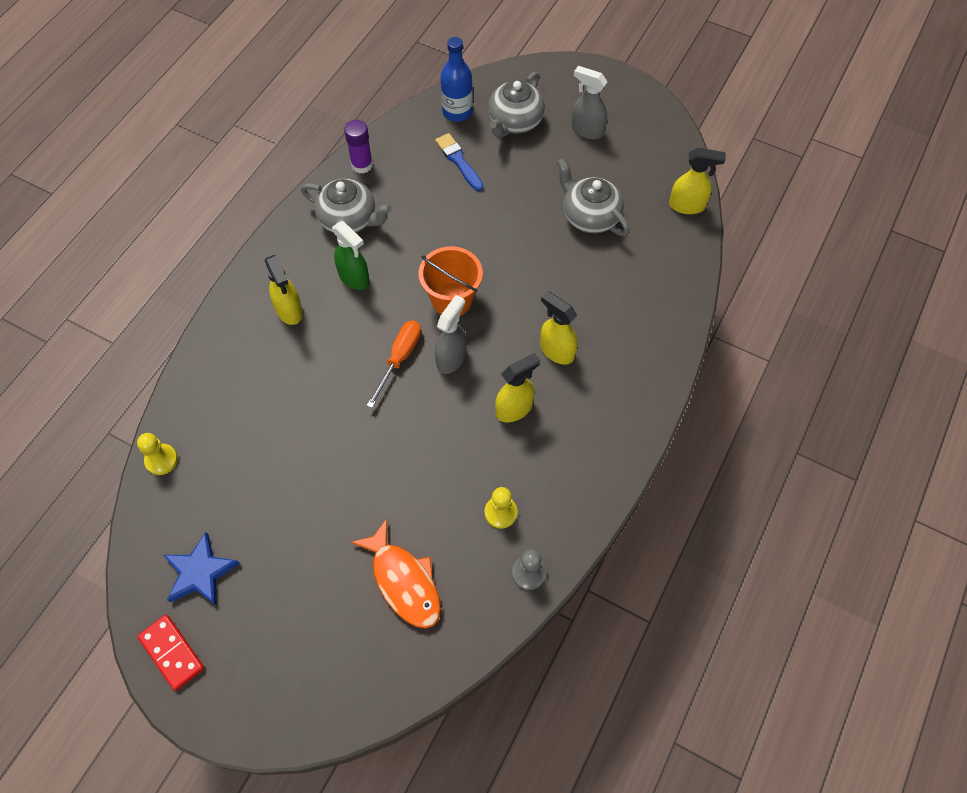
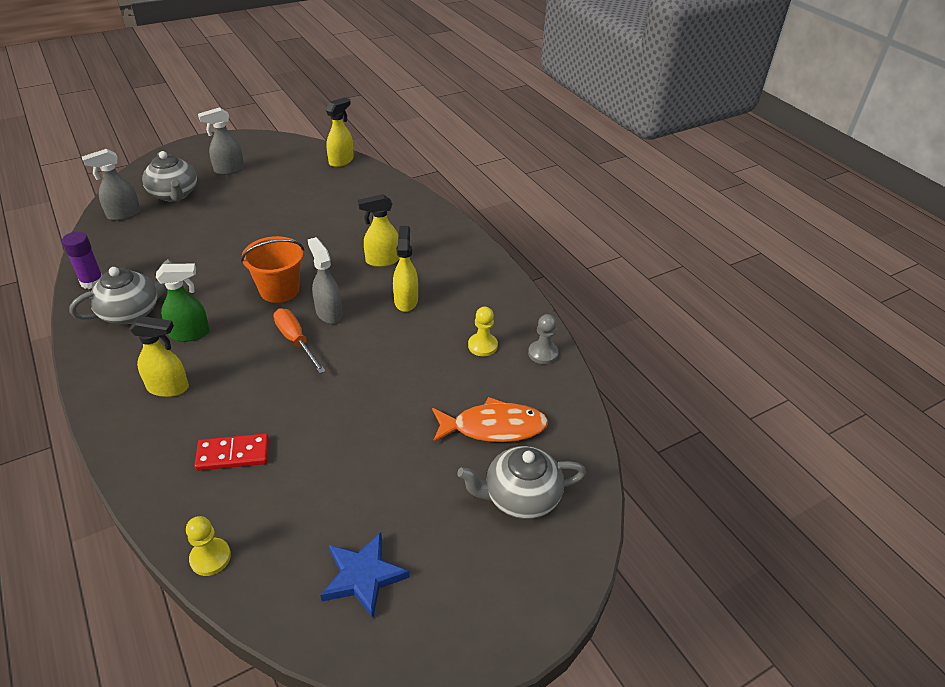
camera: 60 degrees left, 20 degrees down
red domino [137,615,204,691] -> red domino moved to [194,434,269,471]
blue brush [435,133,483,191] -> none
blue bottle [441,37,473,122] -> grey spray bottle [82,149,141,221]
grey teapot [557,158,629,236] -> grey teapot moved to [457,446,586,519]

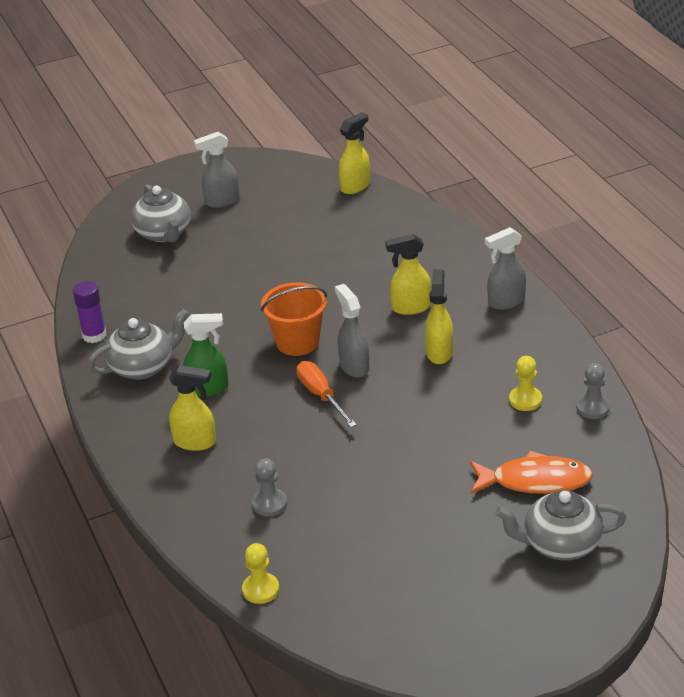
camera: 10 degrees right, 5 degrees down
grey spray bottle [82,149,141,221] -> grey spray bottle moved to [485,227,526,310]
red domino [194,434,269,471] -> grey pawn [252,458,287,516]
blue star [320,532,410,618] -> none

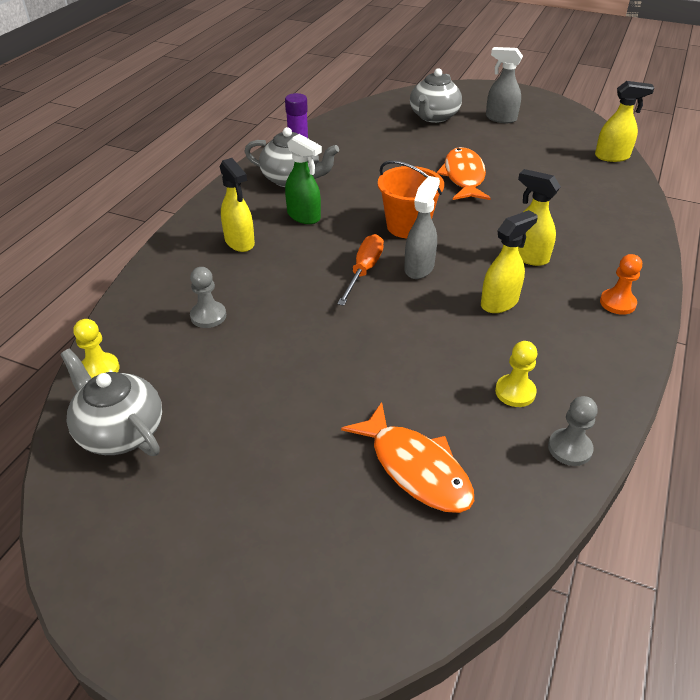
camera: 45 degrees right, 5 degrees up
grey spray bottle [485,227,526,310] -> orange pawn [600,254,642,315]
grey teapot [495,490,626,560] -> grey teapot moved to [60,349,162,456]
none -> orange fish [437,147,491,200]

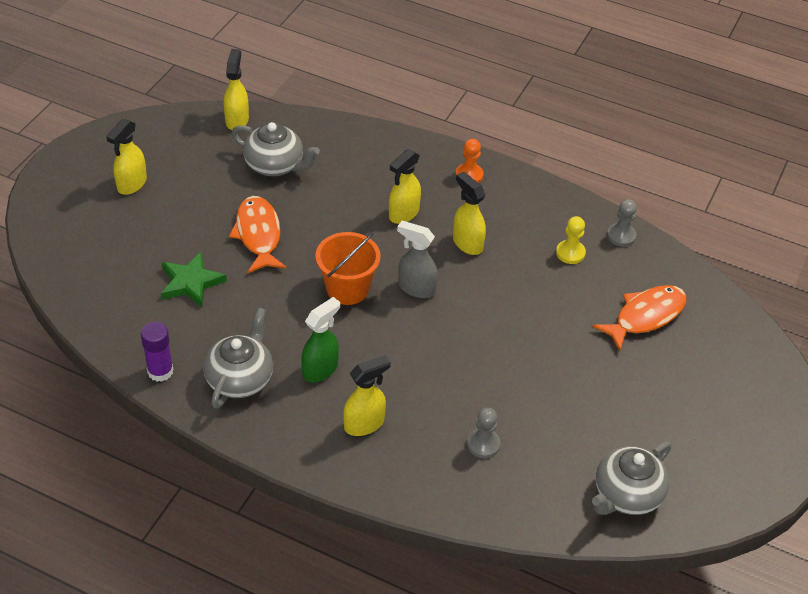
camera: 90 degrees left, 5 degrees up
yellow pawn [73,319,119,378] -> none
orange screwdriver [337,234,384,306] -> none
grey teapot [410,68,462,123] -> grey teapot moved to [232,122,320,176]
orange fish [437,147,491,200] -> orange fish turned 75 degrees clockwise [229,196,286,273]
grey spray bottle [486,47,523,123] -> yellow spray bottle [106,119,147,195]
none -> green star [161,251,227,307]

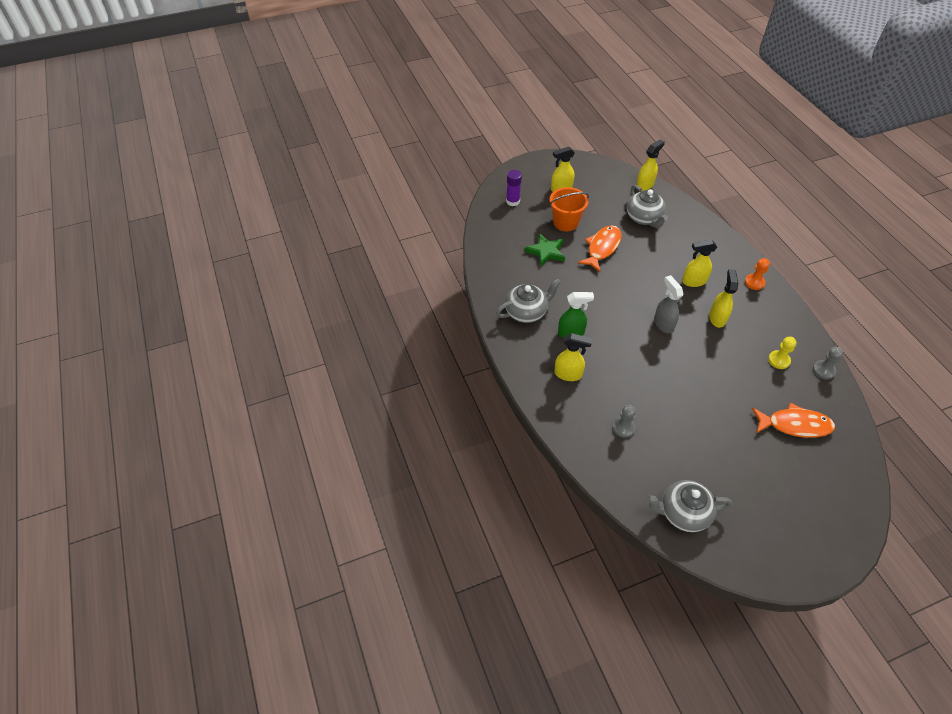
camera: 45 degrees right, 5 degrees up
purple glue stick [141,322,173,382] -> purple glue stick moved to [506,170,522,206]
orange bucket [315,232,381,305] -> orange bucket moved to [549,187,589,231]

